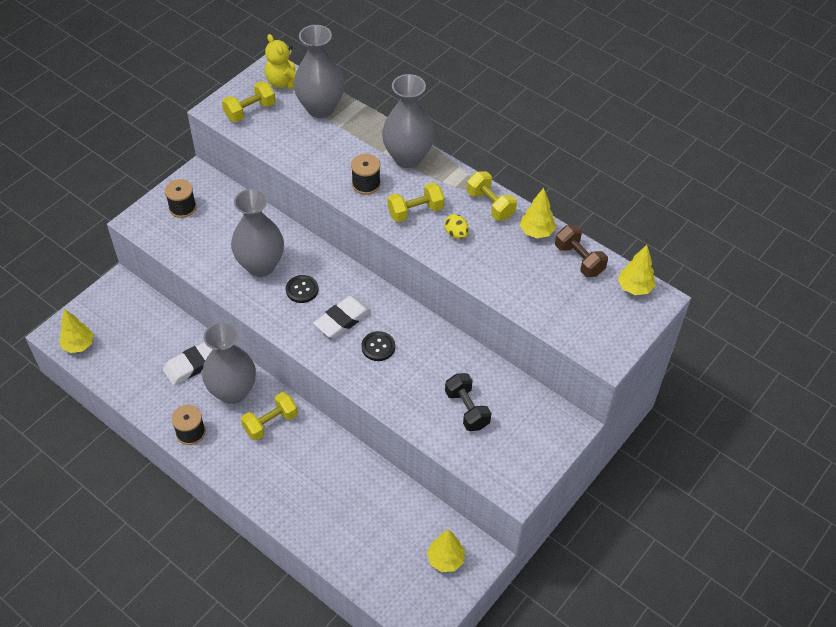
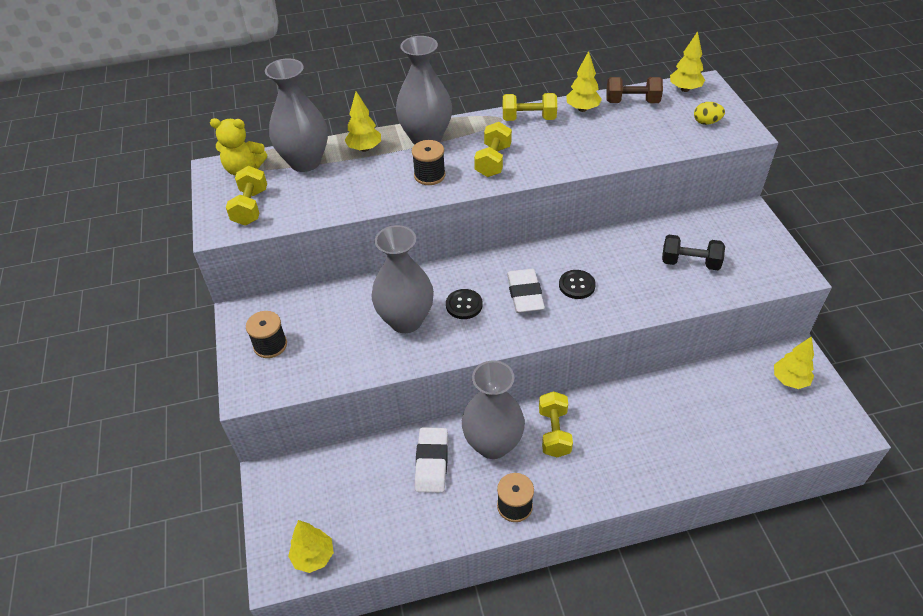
camera: 50 degrees left, 5 degrees down
yellow egg [444,214,469,239] -> yellow egg moved to [694,102,725,125]
none -> yellow tree [345,91,381,152]

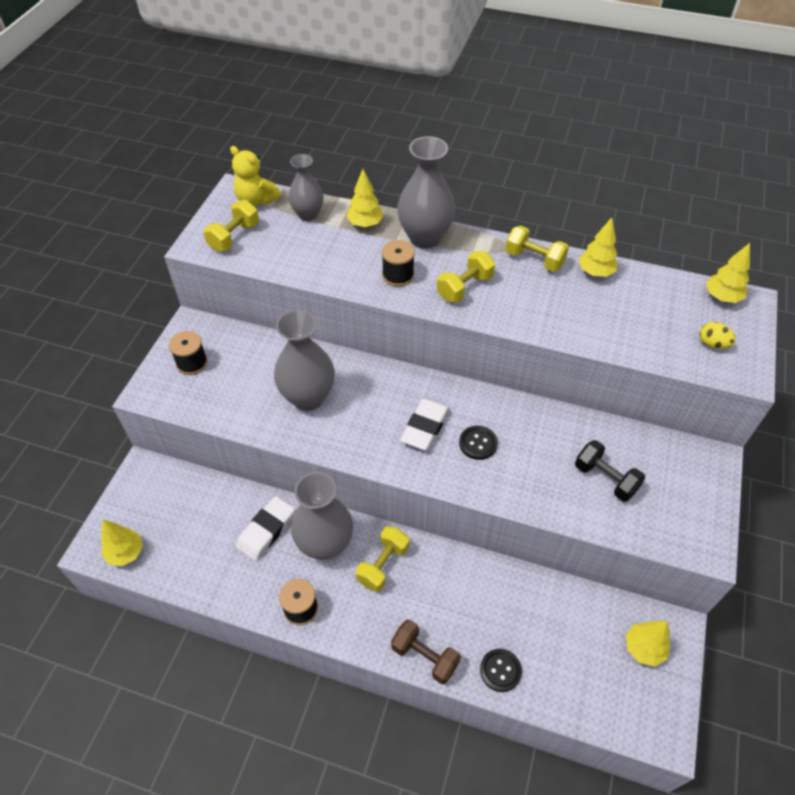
camera: 30 degrees right, 5 degrees up
grey vase [265,59,328,172] -> grey vase [288,154,323,221], size x0.63
black button [446,289,483,319] -> black button moved to [480,649,522,692]
brown dumbbell [606,77,663,103] -> brown dumbbell moved to [391,619,461,684]

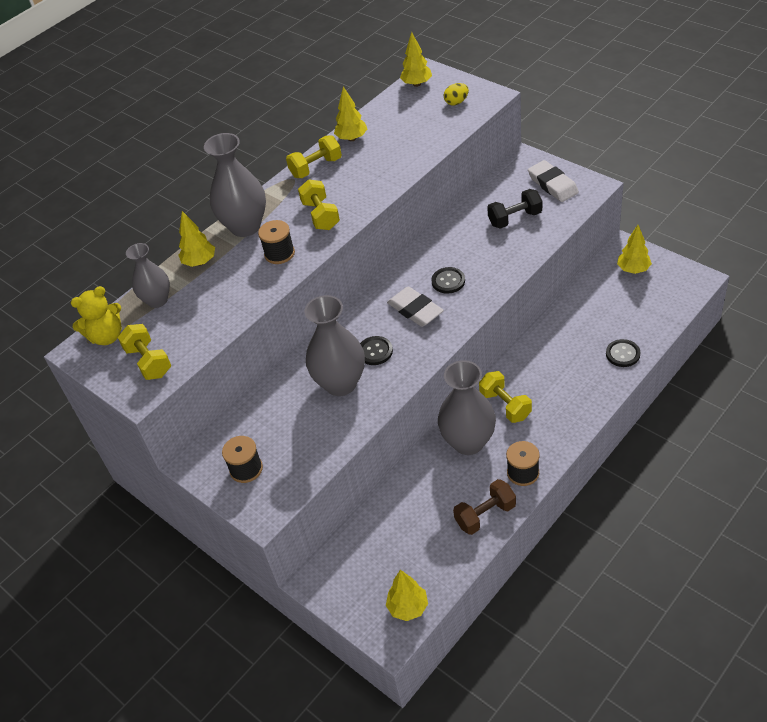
camera: 60 degrees left, 5 degrees down
white eraser [236,496,295,561] -> white eraser moved to [528,160,579,202]
brown dumbbell [391,619,461,684] -> brown dumbbell moved to [453,479,516,535]
none -> black button [360,336,393,365]

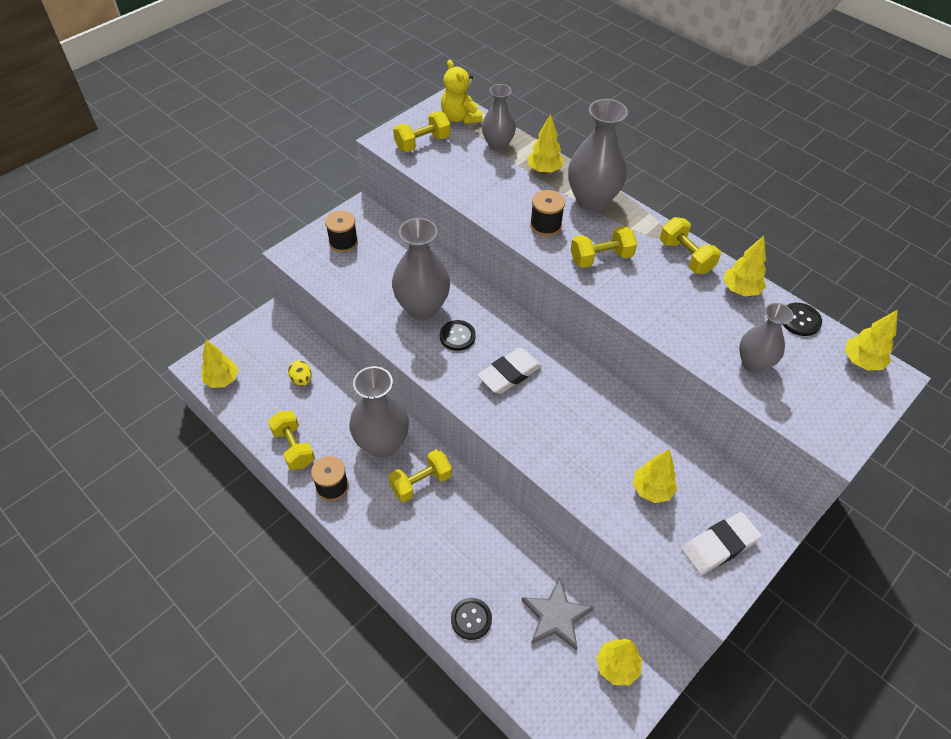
camera: 85 degrees right, 5 degrees up
black button [431,267,465,294] -> black button moved to [783,303,822,336]
yellow egg [444,83,469,105] -> yellow egg moved to [288,360,312,386]
brown dumbbell [453,479,516,535] -> yellow dumbbell [268,411,315,470]
black dumbbell [487,189,542,229] -> yellow tree [633,449,677,503]
none -> grey star [522,578,594,651]
none -> grey vase [739,303,794,373]

